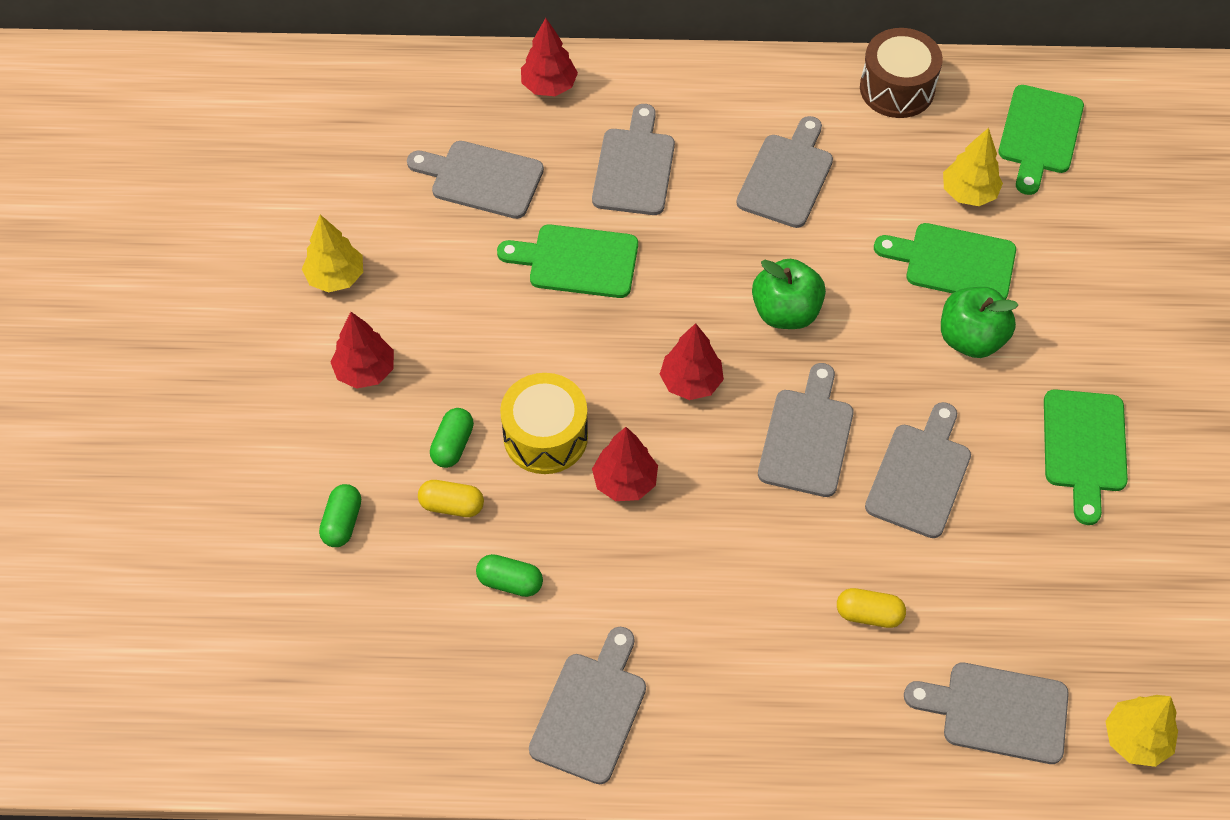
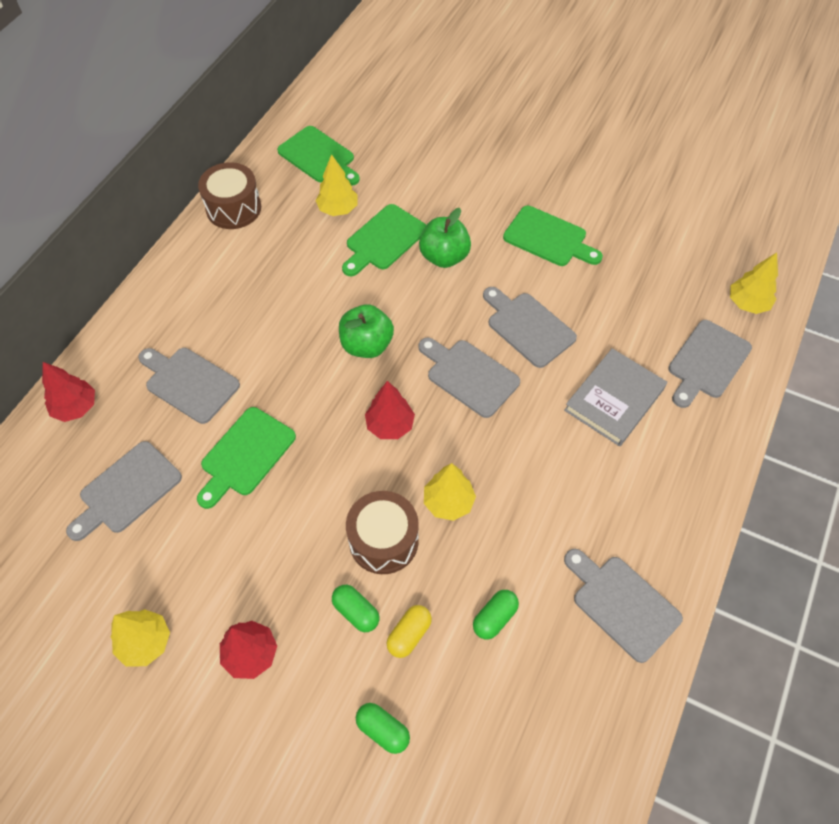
camera: 65 degrees left, 0 degrees up
yellow drum [500,373,588,474] -> brown drum [346,491,419,574]
red tree [592,427,658,501] -> yellow tree [424,463,476,521]
grey cutting board [736,116,833,228] -> none
yellow capsule [837,588,906,628] -> grey book [564,348,667,446]

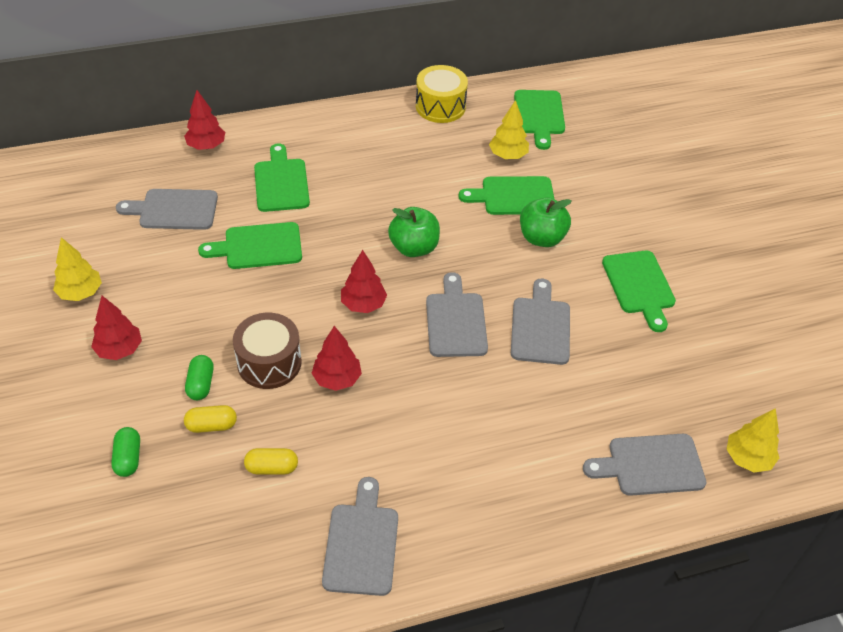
camera: 45 degrees right, 10 degrees down
grey cutting board [138,348,240,424] -> green cutting board [254,143,310,212]
brown drum [198,162,261,229] -> yellow drum [416,65,468,123]
yellow tree [424,463,476,521] -> red tree [311,326,362,391]
green capsule [473,590,519,639] -> yellow capsule [244,448,298,475]
grey book [564,348,667,446] -> none

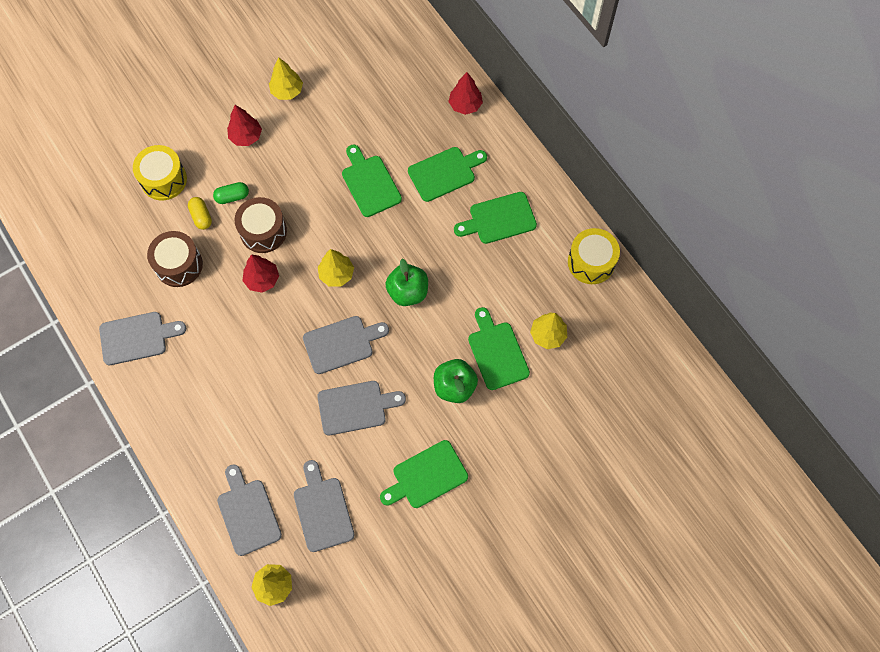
camera: 75 degrees right, 20 degrees up
green capsule [111,427,140,477] -> yellow drum [133,145,187,201]
grey cutting board [116,189,218,230] -> grey cutting board moved to [294,460,355,552]
yellow capsule [244,448,298,475] -> brown drum [147,231,203,287]
red tree [341,250,387,313] -> yellow tree [318,249,354,287]
green cutting board [514,90,565,150] -> green cutting board moved to [454,192,537,244]

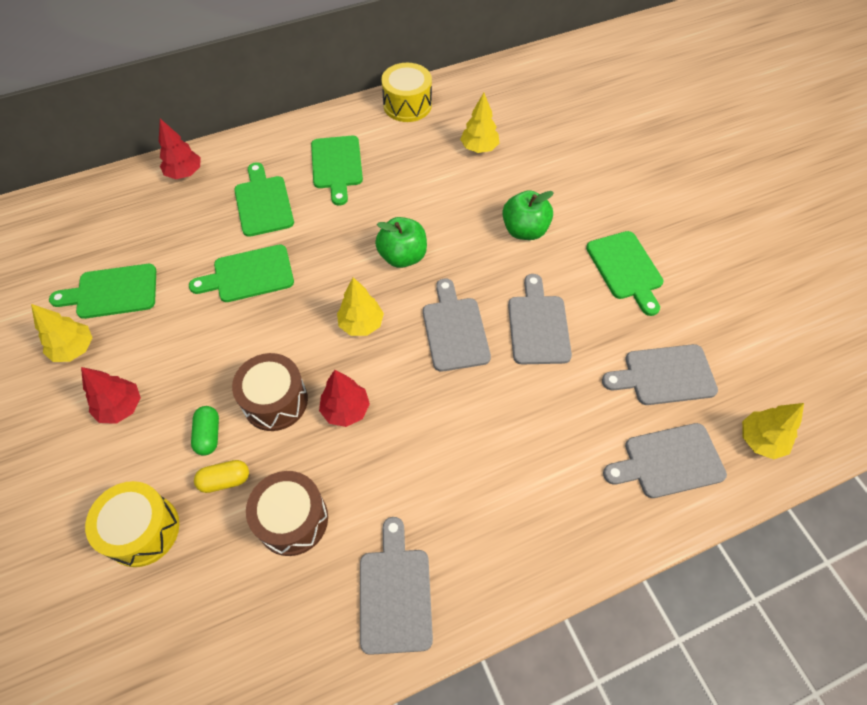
camera: 80 degrees left, 10 degrees down
green cutting board [468,307,530,390] -> green cutting board moved to [49,264,156,319]

